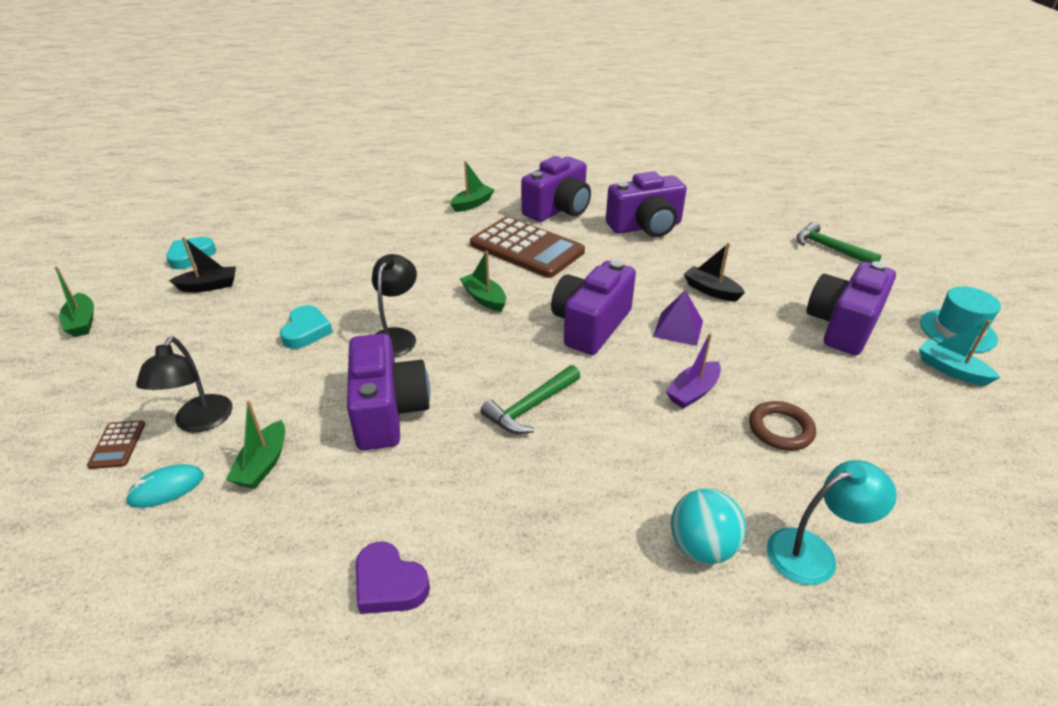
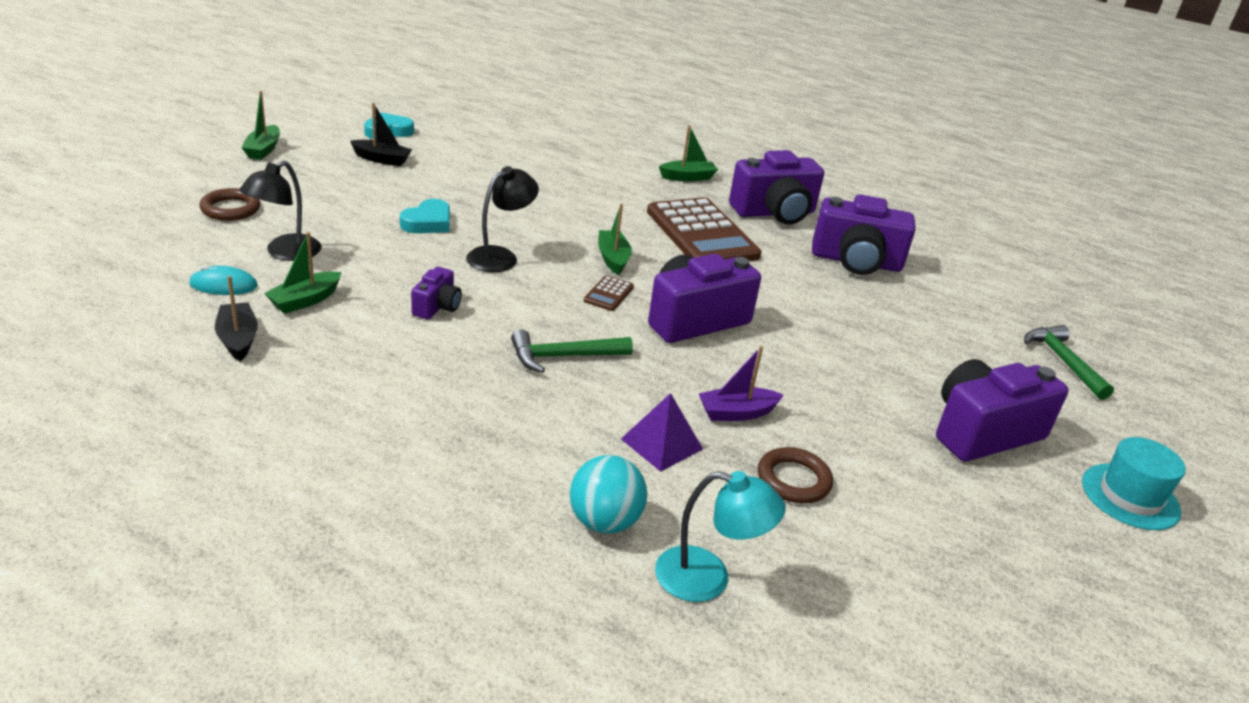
camera: 25 degrees right, 5 degrees down
brown calculator [87,420,145,469] -> brown calculator moved to [583,275,634,311]
purple camera [347,333,430,450] -> purple camera [411,267,462,319], size x0.50
purple heart [356,542,430,614] -> none
purple pyramid [653,290,703,346] -> purple pyramid moved to [621,393,703,472]
black boat [684,243,745,301] -> black boat moved to [215,276,258,362]
turquoise boat [919,320,1001,386] -> none
none -> brown ring [199,188,260,221]

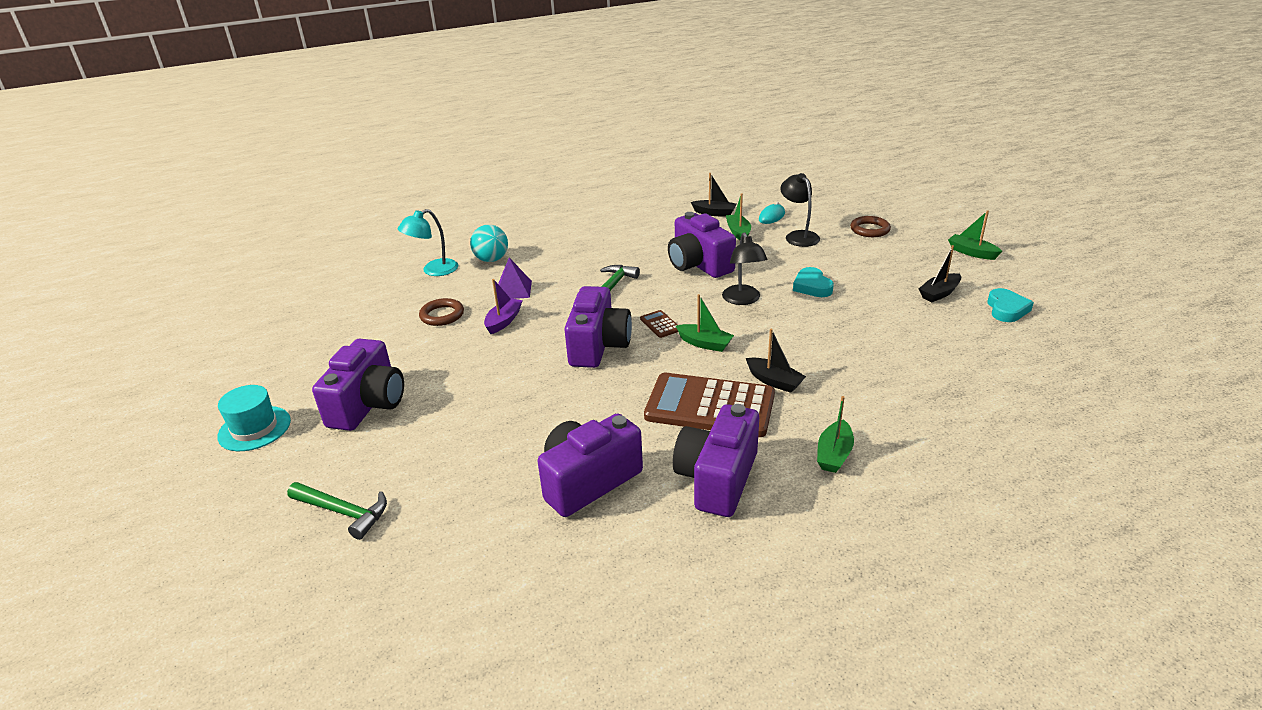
camera: 135 degrees right, 0 degrees up
purple camera [411,267,462,319] -> purple camera [668,212,736,278], size x2.02
none -> black boat [746,329,806,393]

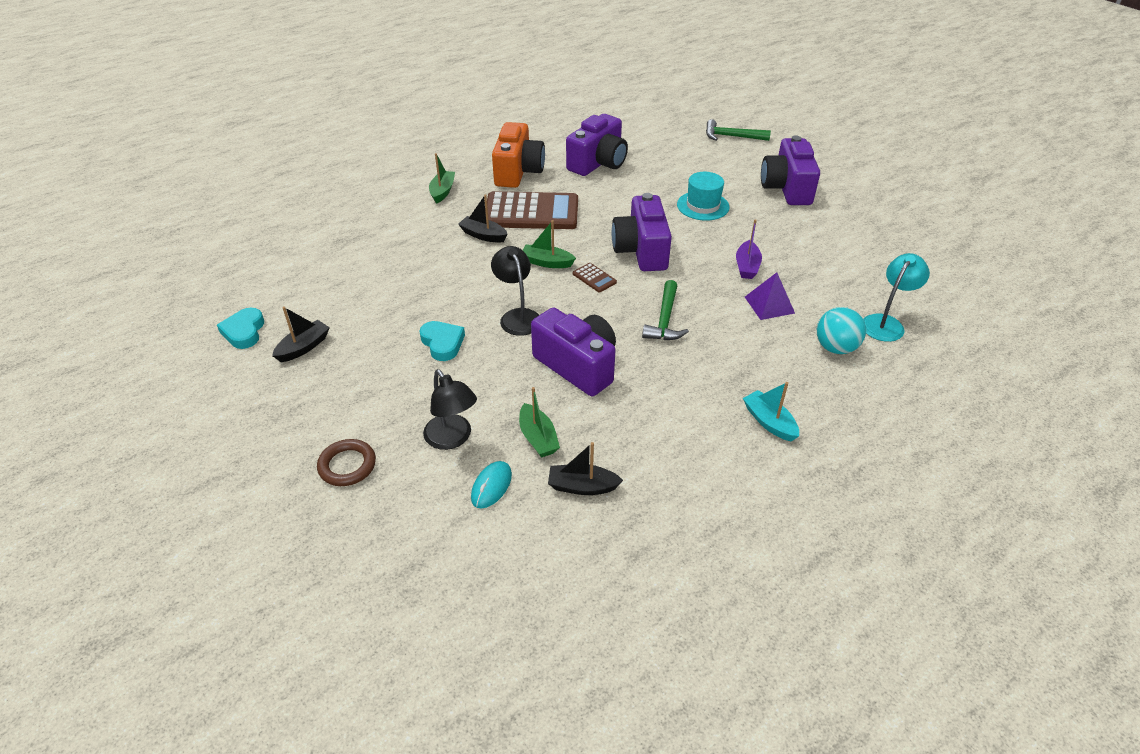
camera: 165 degrees right, 10 degrees up
turquoise hat [217,385,291,451] -> turquoise hat moved to [677,172,729,221]
brown ring [419,298,464,326] -> none
purple camera [673,404,759,517] -> orange camera [492,122,545,188]
green boat [948,210,1002,260] -> none
none -> turquoise boat [743,382,799,441]

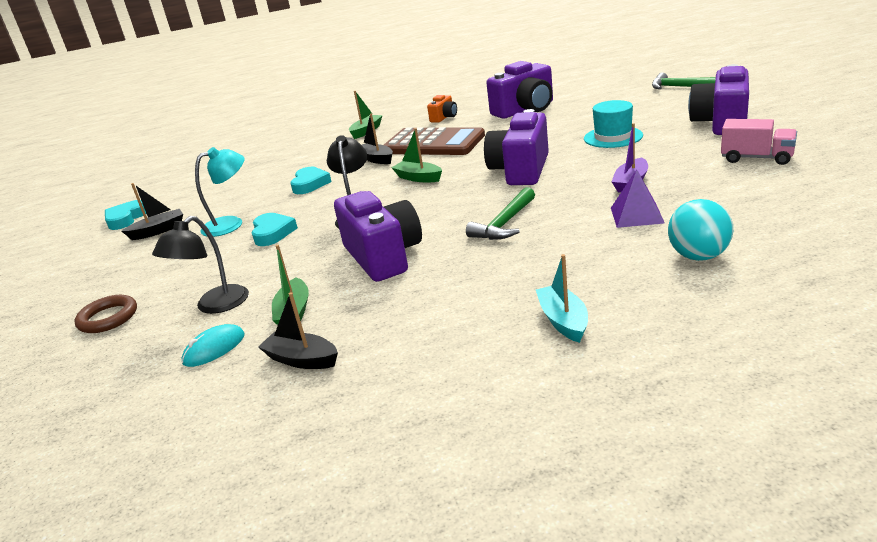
camera: 25 degrees right, 15 degrees down
black lamp [423,369,477,450] -> black lamp turned 45 degrees clockwise [152,216,249,314]
orange camera [492,122,545,188] -> orange camera [427,95,457,123], size x0.50
brown calculator [573,263,617,293] -> none
turquoise lamp [863,253,930,342] -> turquoise lamp moved to [195,147,244,237]
none -> turquoise heart [290,167,332,194]
none -> pink truck [721,119,797,165]

